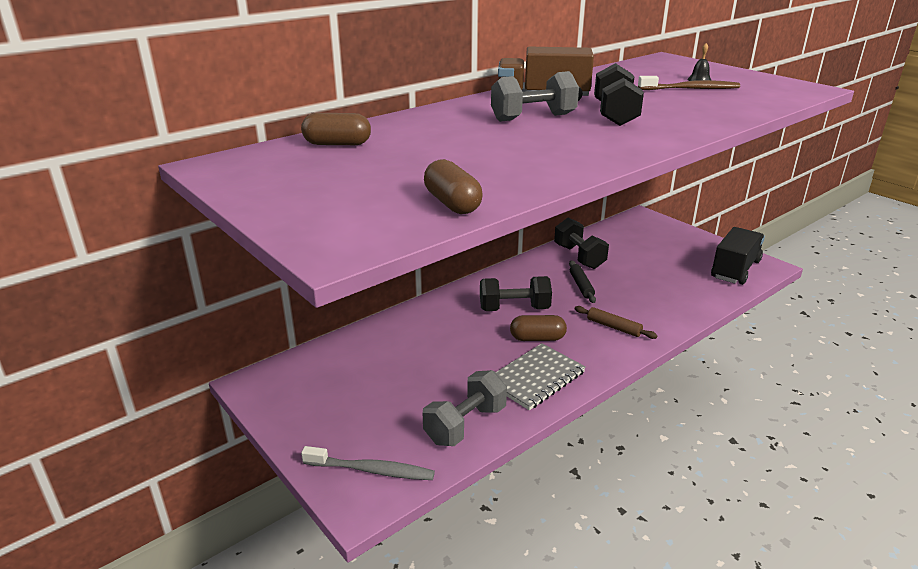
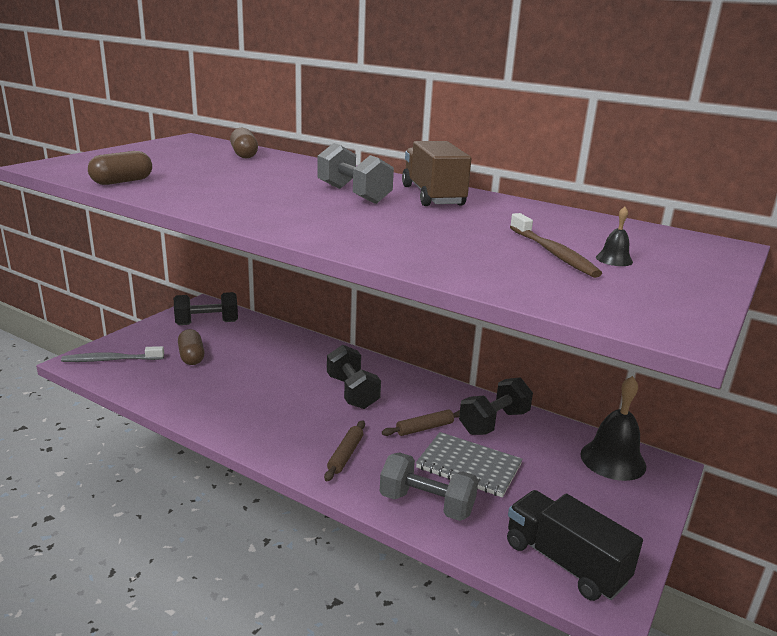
camera: 70 degrees right, 5 degrees down
grey toothbrush [301,446,435,480] -> grey toothbrush turned 90 degrees clockwise [61,346,164,362]
grey dumbbell [423,370,507,446] -> grey dumbbell moved to [380,452,478,521]
grey notebook [495,343,586,410] -> grey notebook moved to [416,432,523,498]
brown capsule [510,315,567,341] -> brown capsule moved to [178,329,205,365]
black rolling pin [569,260,596,303] -> brown rolling pin [382,409,460,436]
black dumbbell [594,63,644,126] -> black dumbbell moved to [174,292,238,325]
black truck [711,227,765,285] -> black truck turned 150 degrees counterclockwise [507,490,643,601]
none -> black bell [580,376,646,481]

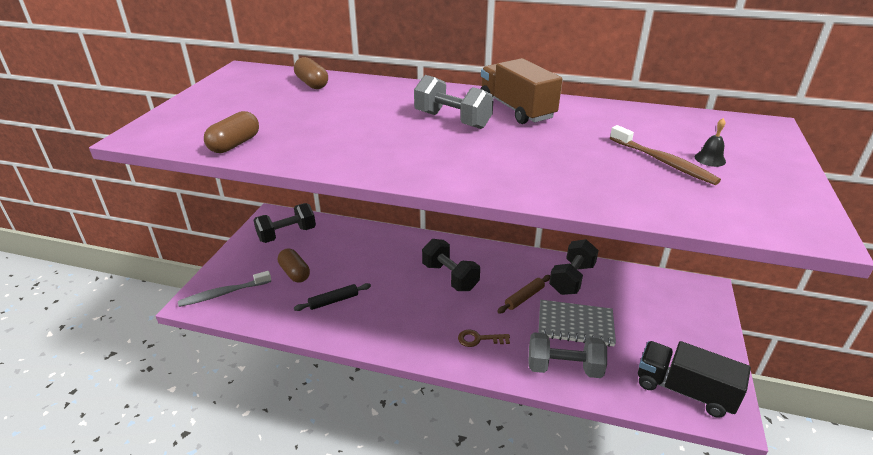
camera: 15 degrees left, 10 degrees up
brown rolling pin [324,420,365,481] -> brown key [458,330,510,347]
black bell [580,376,646,481] -> none
none -> black rolling pin [294,283,371,311]

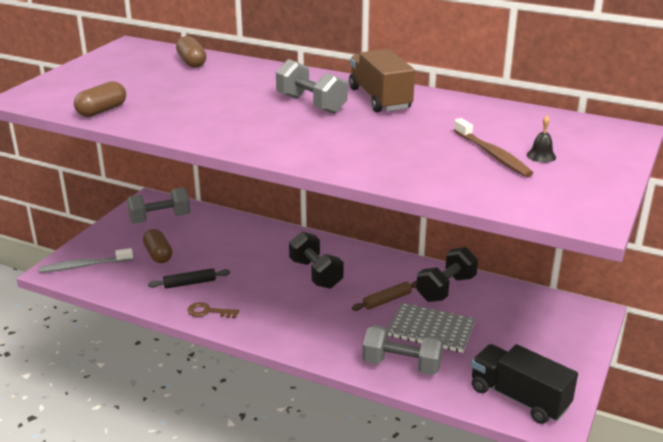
camera: 10 degrees right, 5 degrees down
black dumbbell [254,203,316,243] -> grey dumbbell [127,187,191,224]
brown key [458,330,510,347] -> brown key moved to [187,302,239,318]

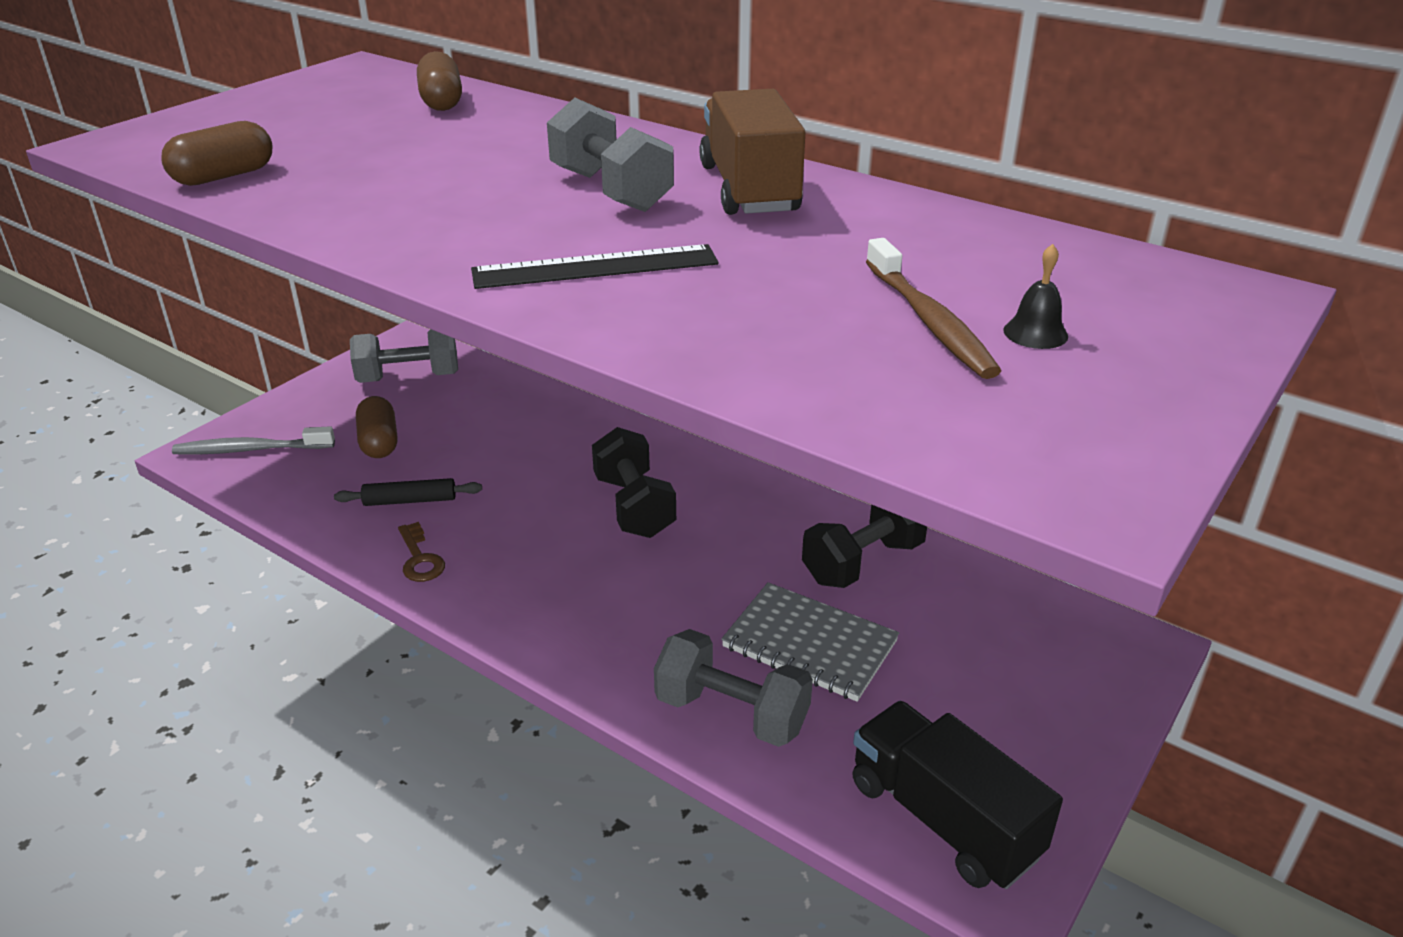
camera: 10 degrees right, 5 degrees up
brown key [187,302,239,318] -> brown key turned 135 degrees counterclockwise [398,522,445,582]
brown rolling pin [352,281,417,311] -> none
none -> black ruler [471,244,719,289]

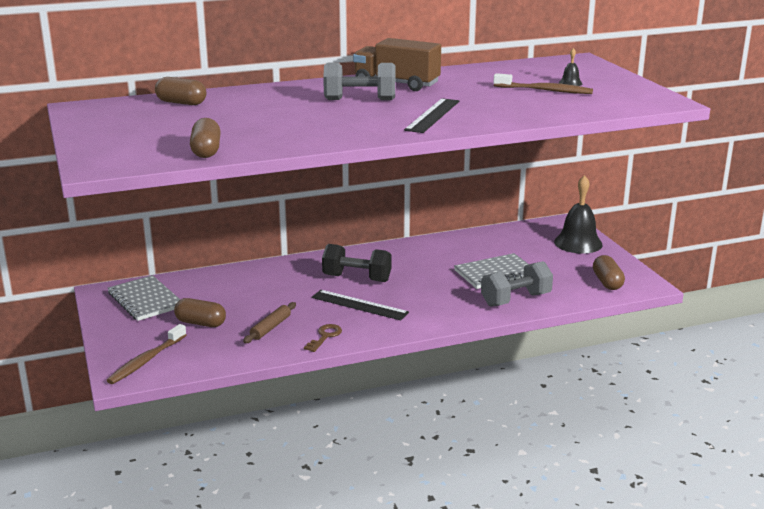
camera: 55 degrees left, 10 degrees down
grey toothbrush [172,426,335,455] -> brown toothbrush [106,324,186,384]
black rolling pin [334,478,482,506] -> brown rolling pin [243,302,296,343]
grey dumbbell [350,329,458,383] -> grey notebook [108,275,180,321]
brown key [398,522,445,582] -> brown key turned 75 degrees counterclockwise [304,324,342,352]
black dumbbell [802,504,927,588] -> none
black truck [852,701,1063,889] -> brown capsule [593,255,625,290]
none -> black ruler [312,290,409,320]
none -> black bell [554,175,603,254]

